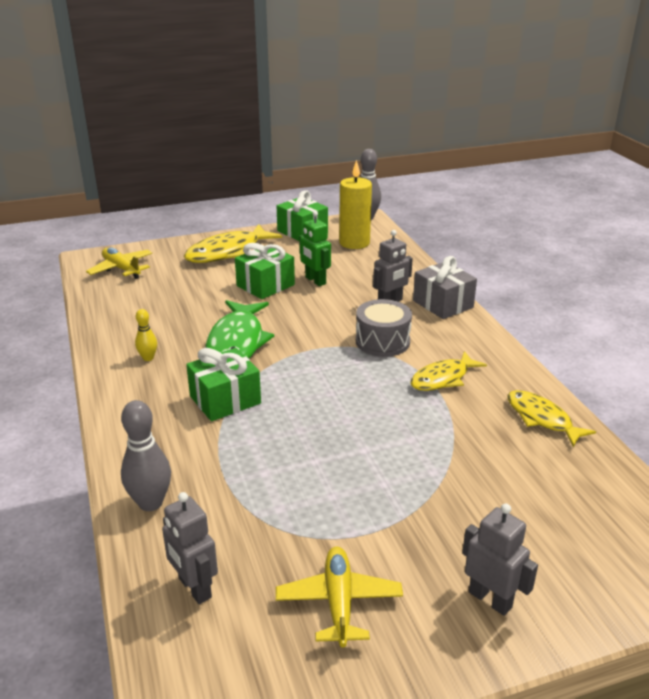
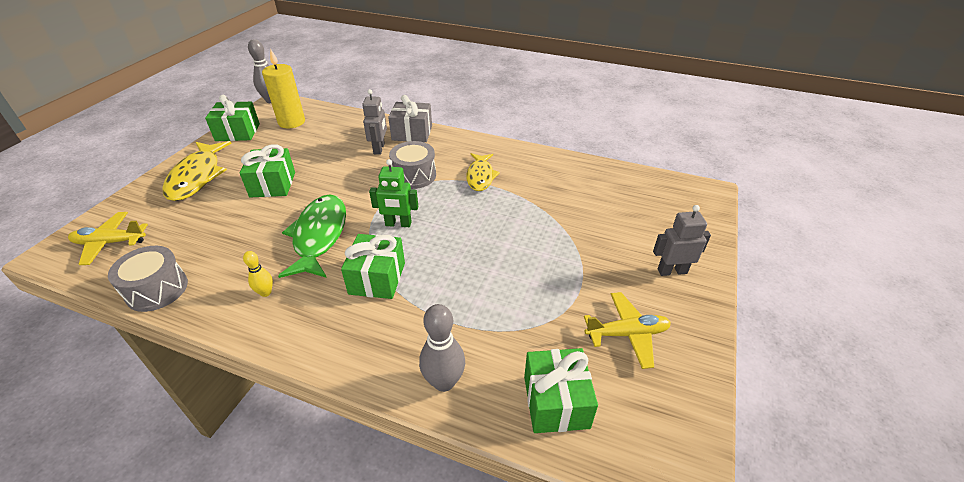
camera: 50 degrees left, 10 degrees up
grey robot [162,492,218,604] -> green gift [524,348,598,433]
green fish [206,300,274,359] -> green fish turned 135 degrees counterclockwise [278,194,346,278]
yellow plane [276,546,403,647] -> yellow plane turned 135 degrees clockwise [584,292,671,369]
green robot [299,211,331,286] -> green robot moved to [369,159,418,227]
yellow fish [507,390,596,447] -> none
none -> grey drum [108,246,188,312]

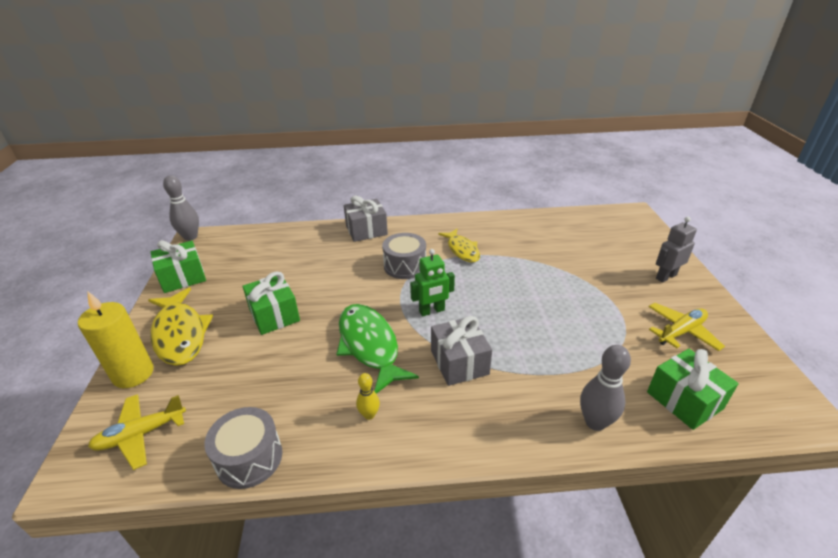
camera: 25 degrees left, 5 degrees down
yellow candle [262,50,305,128] -> yellow candle moved to [78,292,154,388]
green gift [341,234,405,299] -> grey gift [431,316,492,386]
grey robot [362,89,387,155] -> none

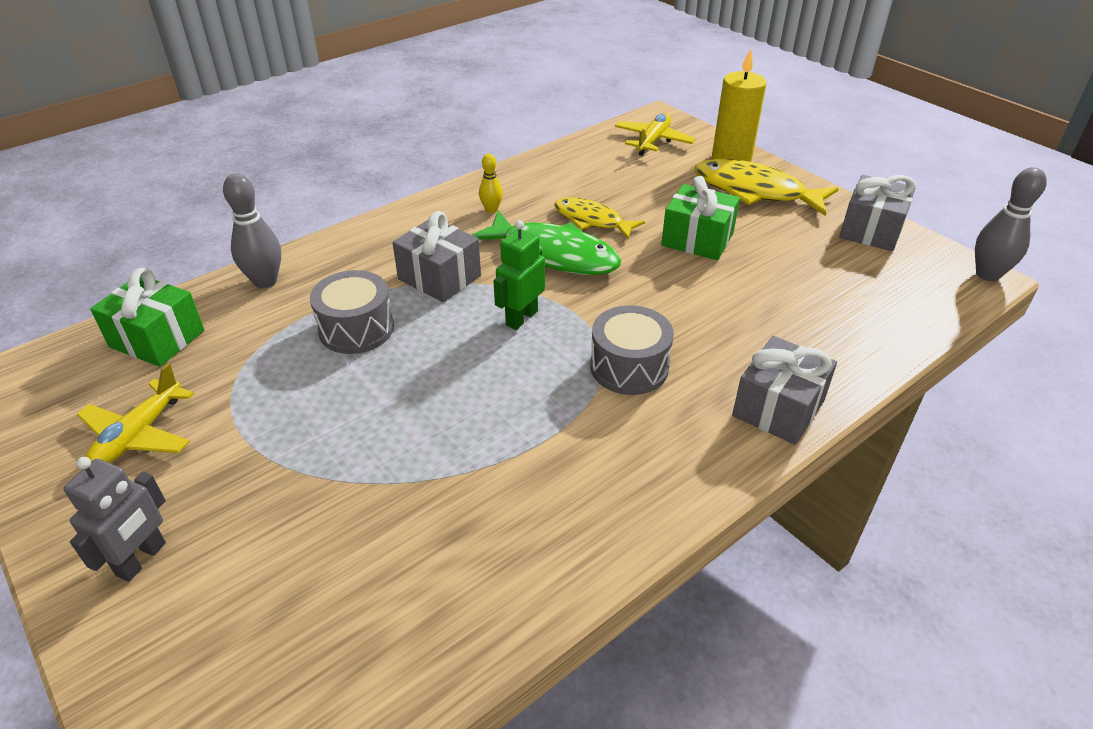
camera: 145 degrees right, 5 degrees up
green gift [151,240,206,293] -> grey gift [839,175,916,251]
grey drum [204,407,283,489] -> grey drum moved to [310,270,394,354]
yellow fish [438,229,480,262] -> yellow fish moved to [554,197,645,239]

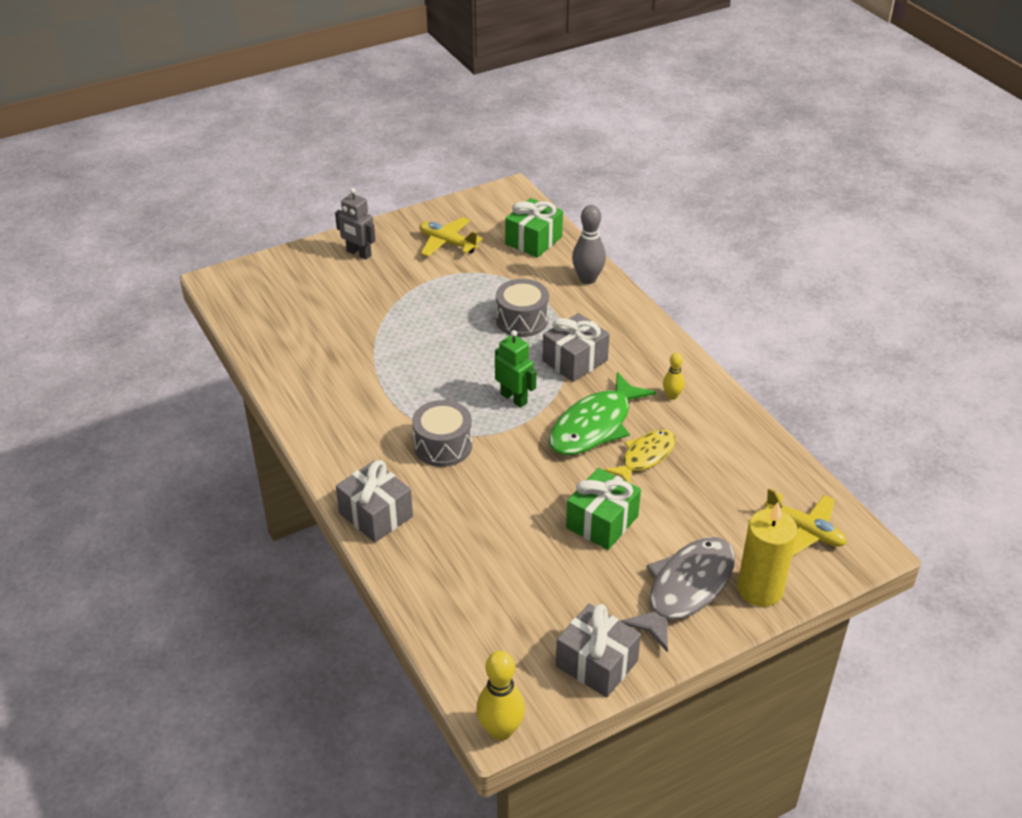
camera: 100 degrees right, 0 degrees up
yellow fish [694,159,839,216] -> grey fish [621,537,735,653]
grey bowling pin [975,167,1047,281] -> yellow bowling pin [476,651,525,741]

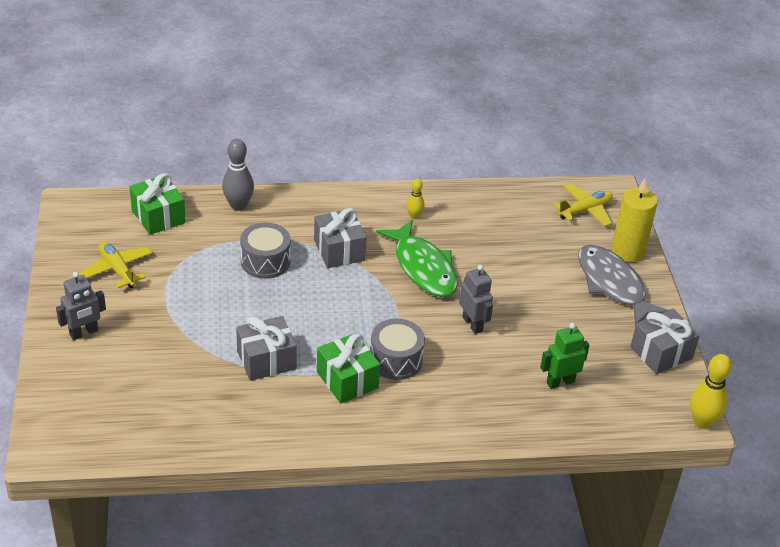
camera: 70 degrees left, 0 degrees up
grey gift [336,460,413,542] -> grey gift moved to [236,316,297,381]
yellow plane [419,217,483,257] -> yellow plane turned 90 degrees clockwise [79,241,153,288]
green robot [495,330,537,408] -> green robot moved to [540,323,589,389]
green gift [566,468,641,550] -> green gift moved to [317,333,380,403]
yellow fish [605,429,676,483] -> none
none -> grey robot [459,265,493,334]

